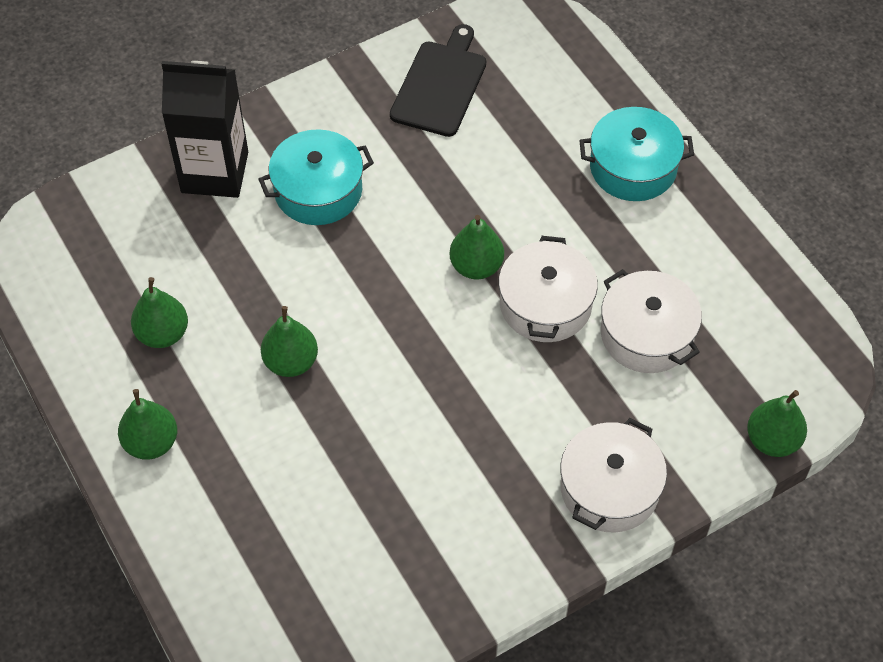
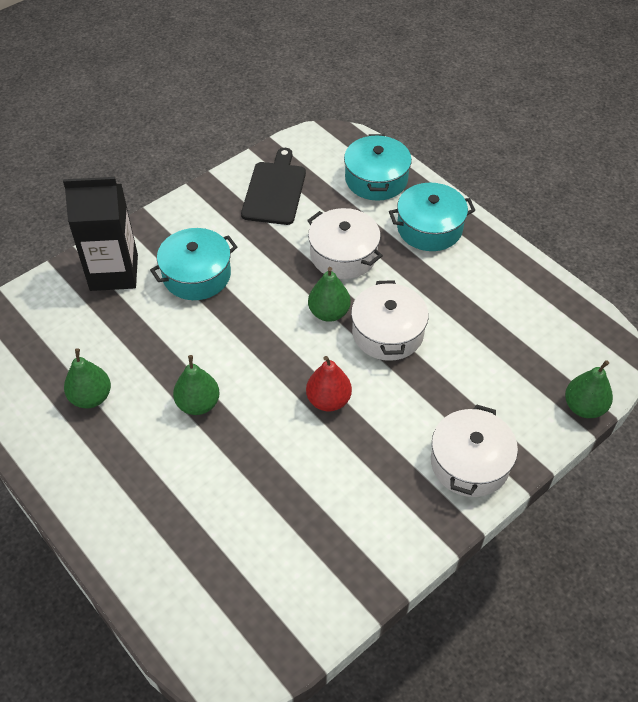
camera: 10 degrees left, 5 degrees down
green pear [118,389,177,460] -> none
white pot [601,269,702,373] -> white pot moved to [307,208,383,279]
none -> red pear [306,356,352,411]
none -> turquoise pot [344,134,412,201]

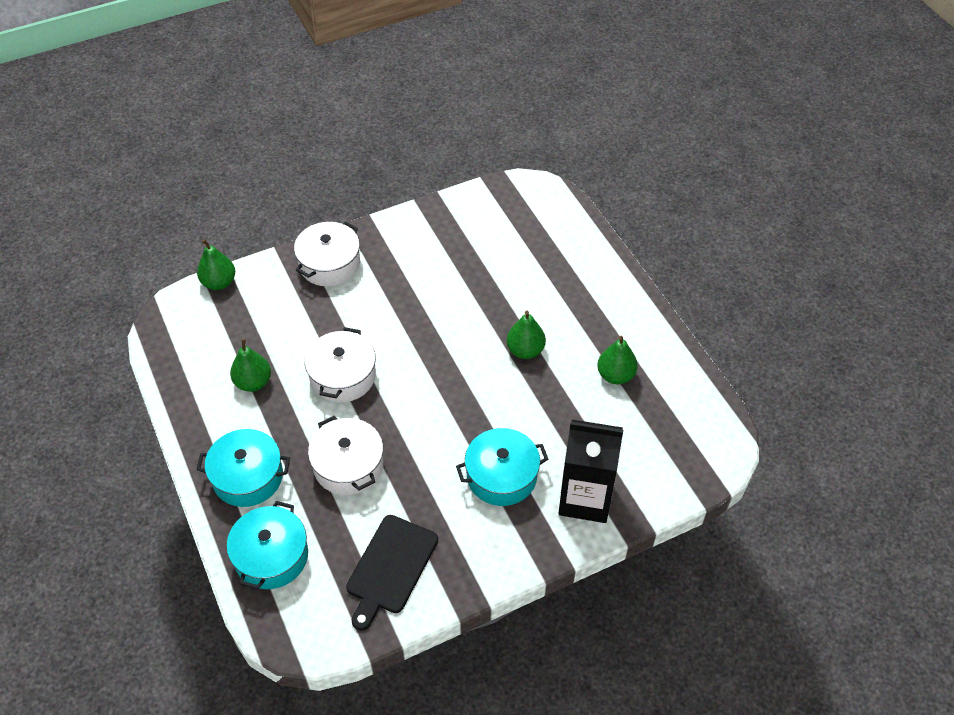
camera: 165 degrees left, 0 degrees up
red pear [306,356,352,411] -> none
green pear [308,267,351,322] -> green pear moved to [230,338,271,392]

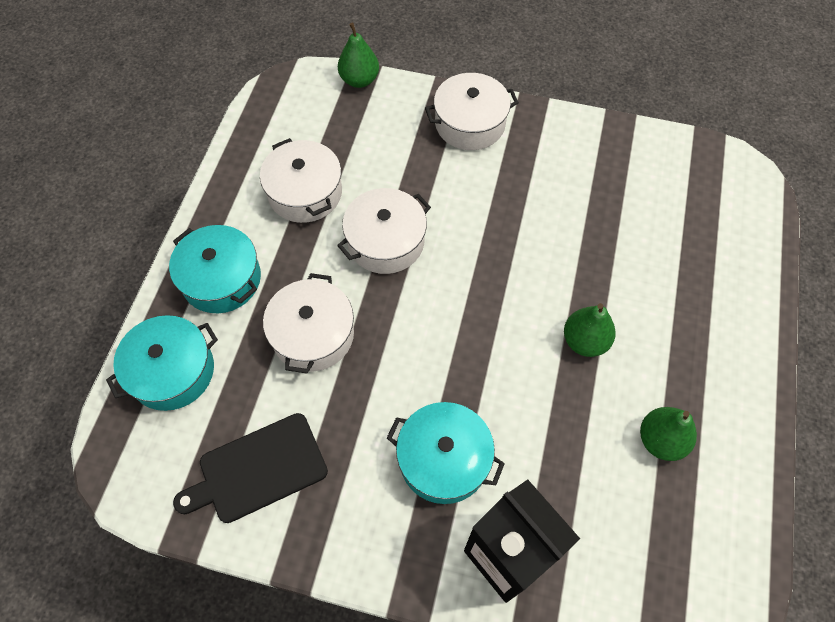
camera: 40 degrees right, 10 degrees up
green pear [230,338,271,392] -> white pot [260,138,342,223]

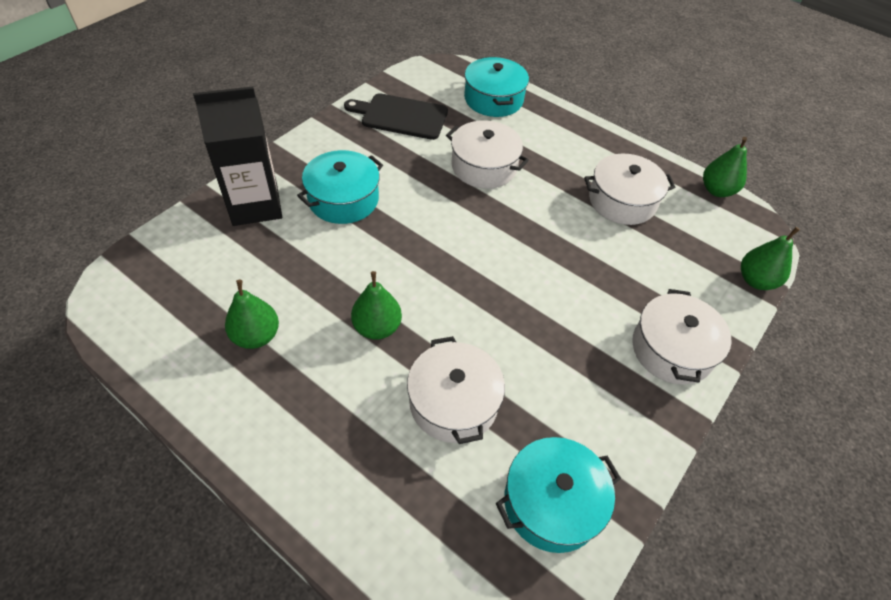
camera: 110 degrees right, 10 degrees down
turquoise pot [169,225,261,313] -> turquoise pot moved to [496,437,621,553]
black cutting board [173,413,328,523] -> black cutting board turned 75 degrees counterclockwise [344,93,448,140]
white pot [337,188,431,274] -> white pot moved to [407,336,505,444]
none -> green pear [703,137,747,197]

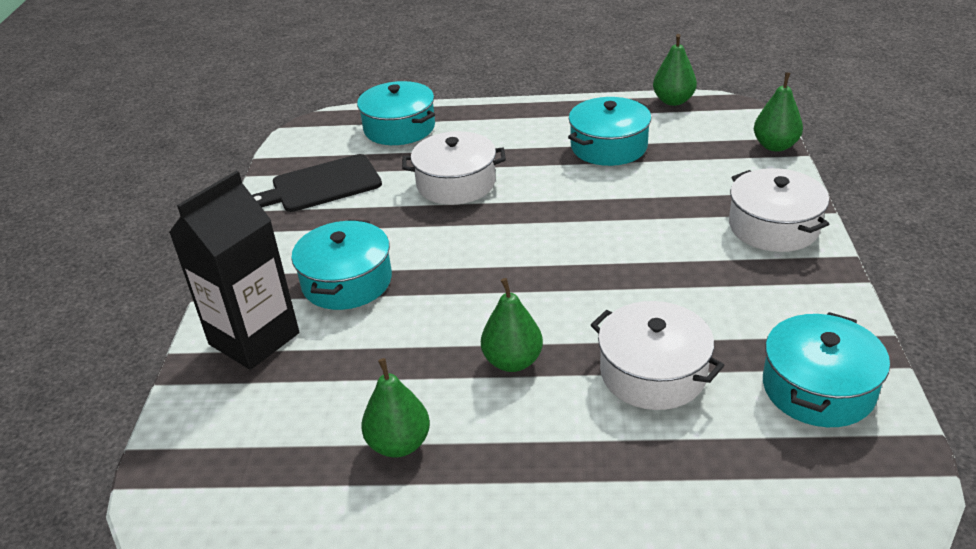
camera: 30 degrees left, 15 degrees down
white pot [584,154,675,225] -> turquoise pot [568,97,651,166]

